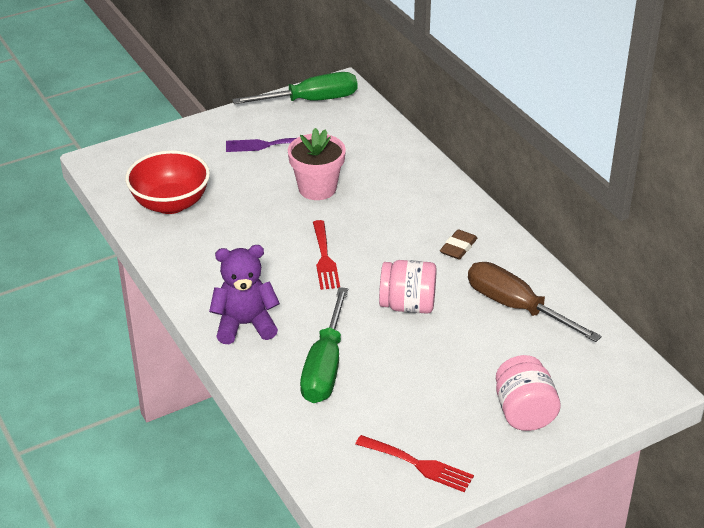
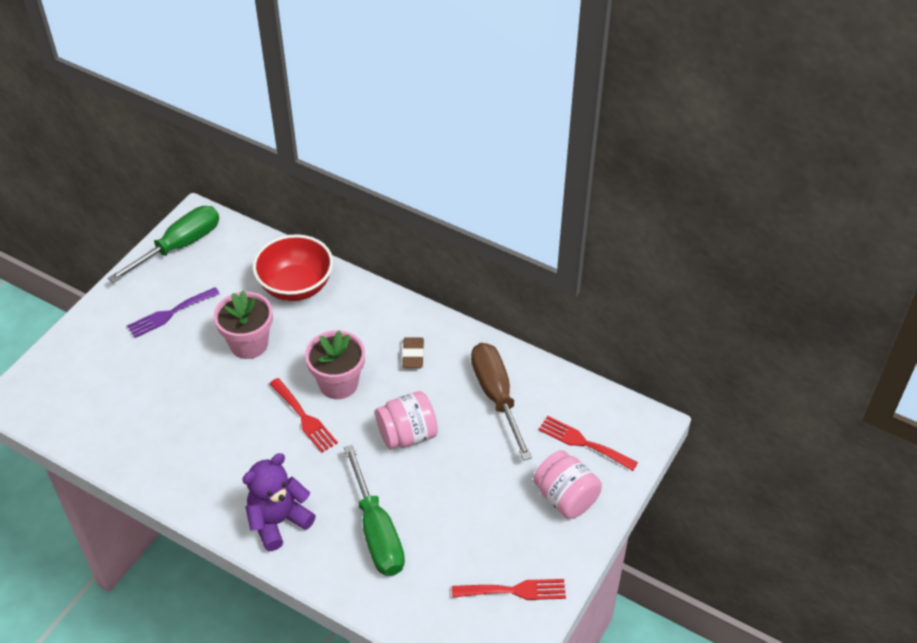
camera: 30 degrees left, 10 degrees up
red bowl [125,150,210,214] -> red bowl moved to [252,234,333,301]
brown screwdriver [468,262,602,342] -> brown screwdriver turned 60 degrees clockwise [471,343,532,461]
none -> pink flower pot [305,330,365,399]
none -> red fork [538,416,638,471]

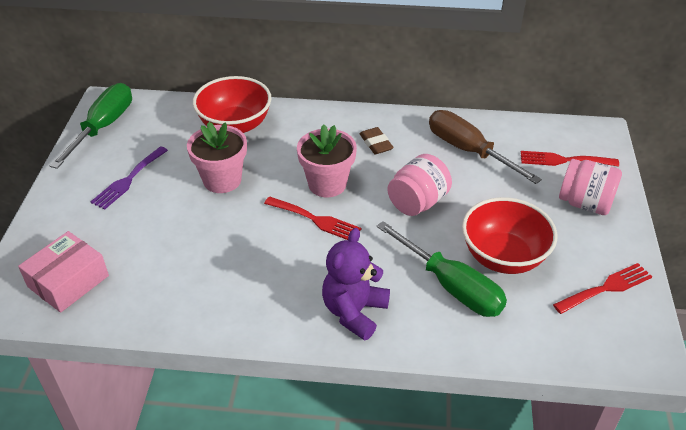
camera: 25 degrees left, 5 degrees down
none -> pink box [18,231,109,313]
none -> red bowl [462,197,557,274]

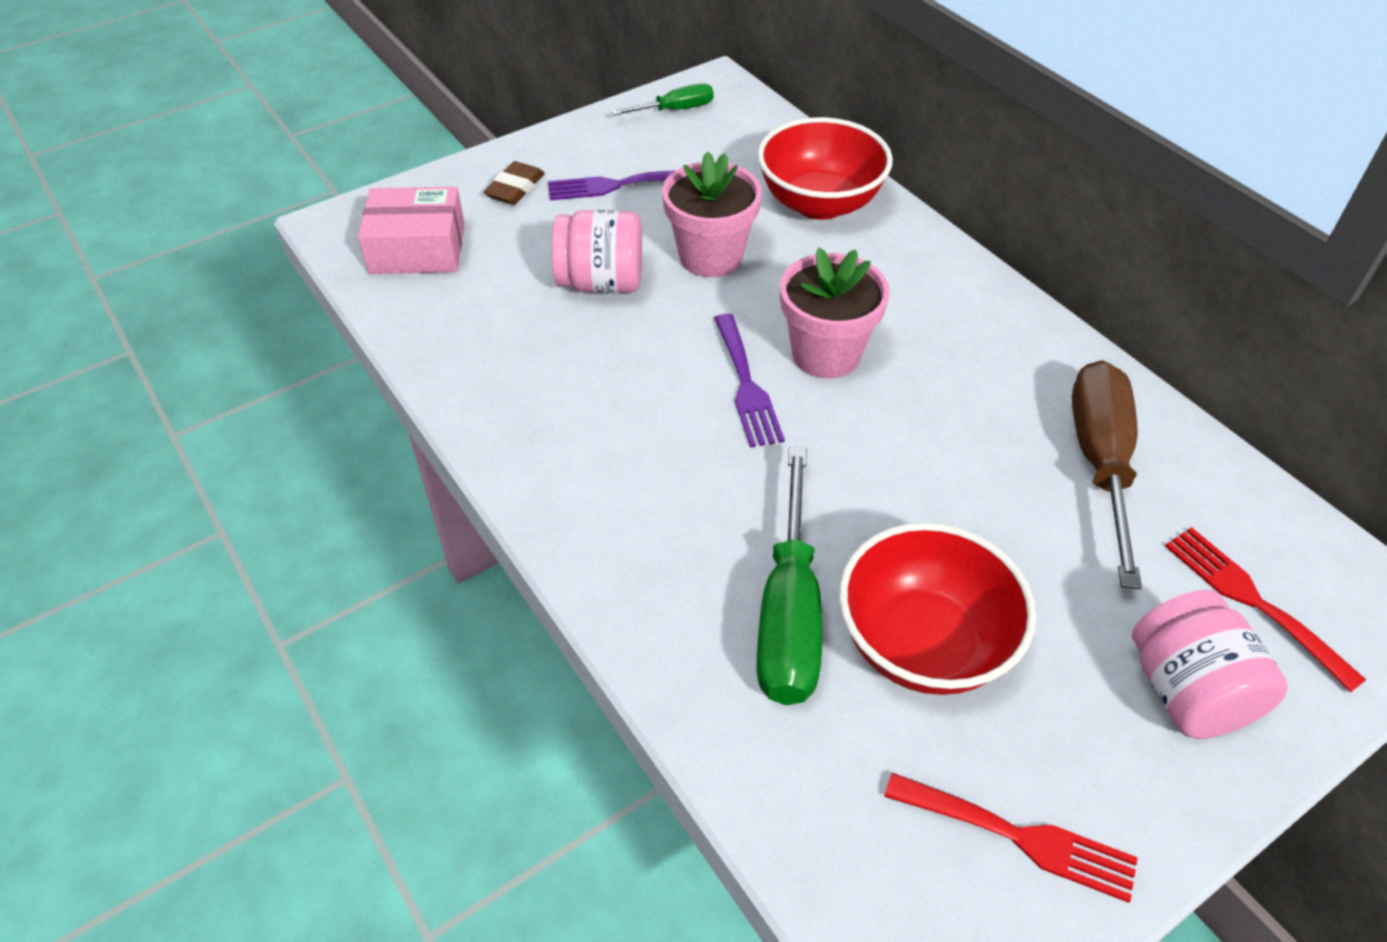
camera: 50 degrees right, 5 degrees up
green screwdriver [50,83,132,169] -> green screwdriver [611,83,714,115], size x0.53
red fork [264,196,361,240] -> purple fork [714,314,785,448]
purple teddy bear [322,228,390,341] -> none
brown eraser [360,127,394,154] -> brown eraser moved to [484,161,545,205]
pink jar [387,154,452,216] -> pink jar moved to [552,210,642,293]

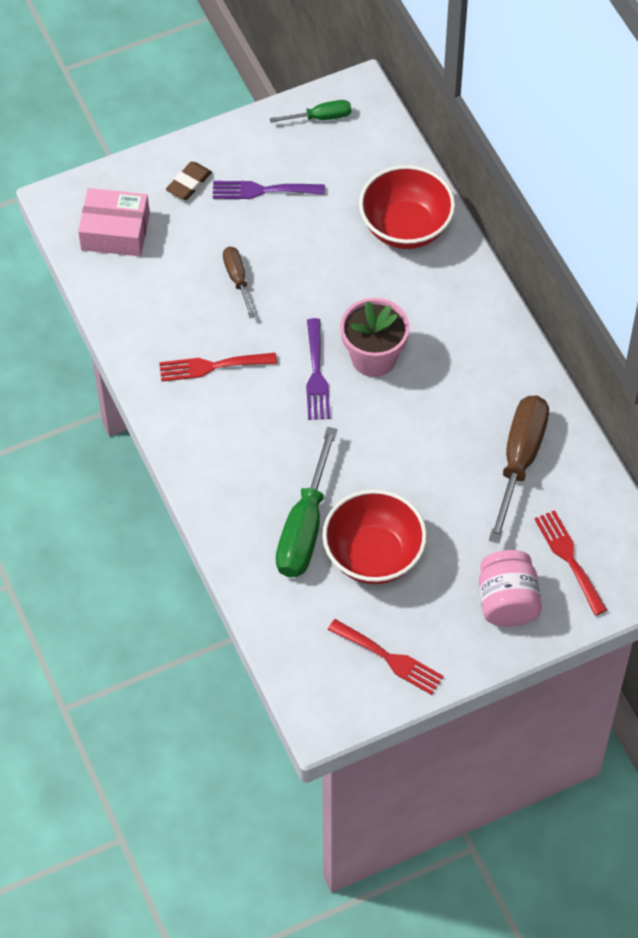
camera: 10 degrees right, 10 degrees up
pink jar [552,210,642,293] -> brown screwdriver [223,247,255,318]
pink flower pot [662,151,762,277] -> none
none -> red fork [159,353,277,382]

